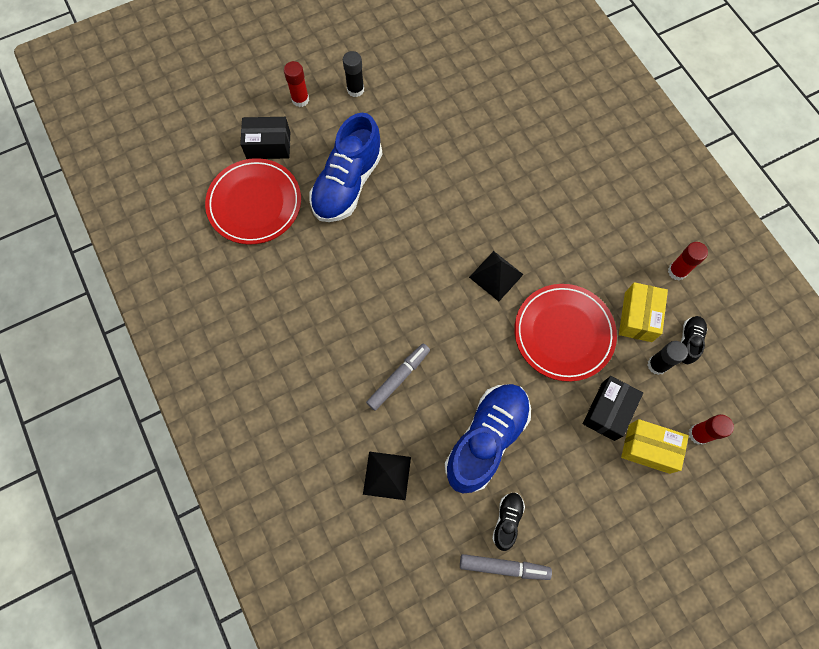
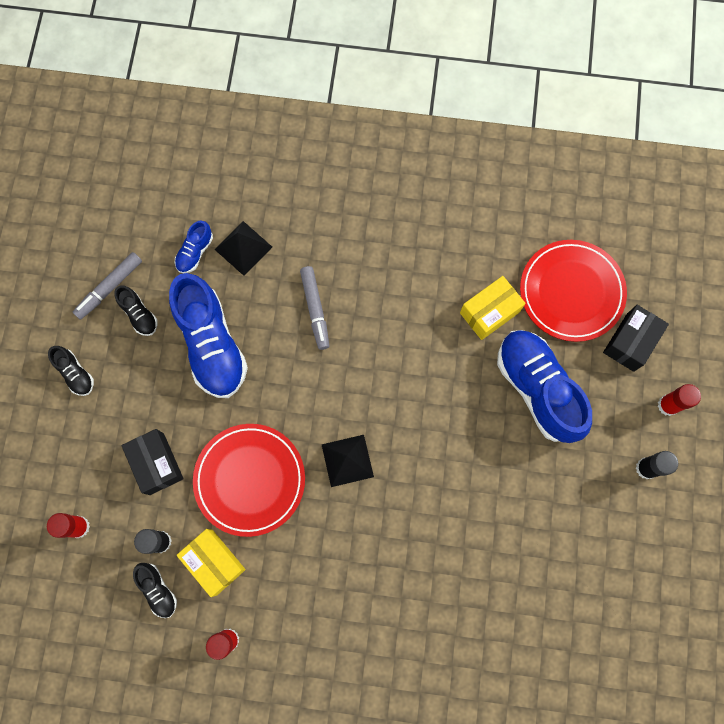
camera: 125 degrees right, 5 degrees up
yellow box [621,419,689,474] -> yellow box moved to [460,276,526,340]
none -> black shoe [48,346,94,396]
none -> blue shoe [175,221,213,273]

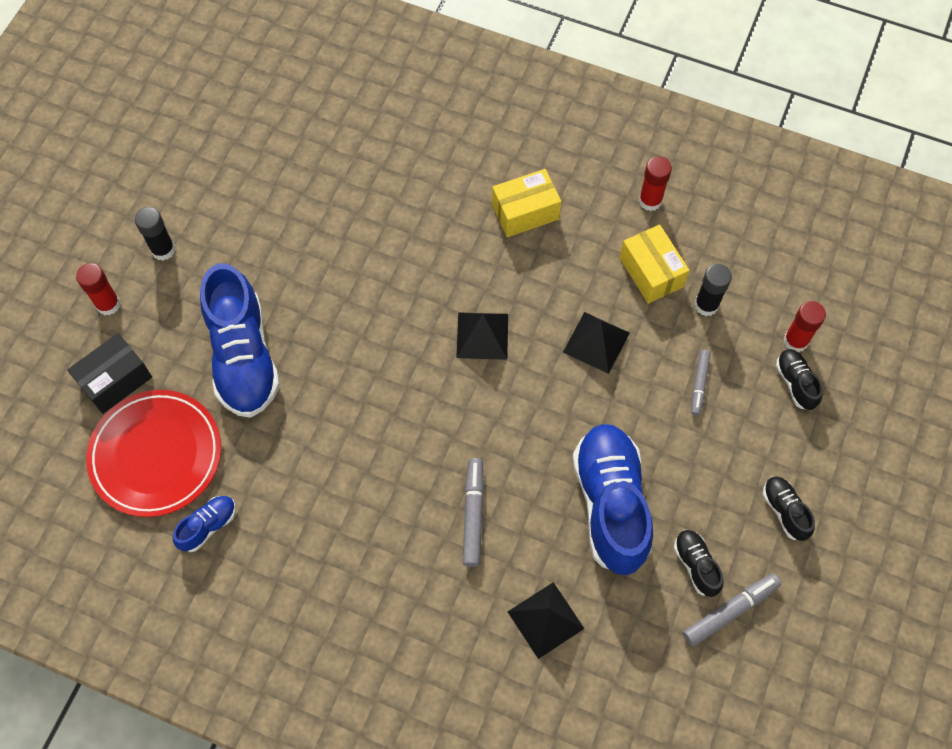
camera: 165 degrees left, 10 degrees down
black box [121,429,184,495] -> grey marker [691,350,710,416]
black shoe [133,563,177,618] -> black shoe moved to [776,349,823,410]
blue shoe [175,221,213,273] -> blue shoe moved to [173,496,236,552]
red plate [193,424,305,537] -> black pyramid [563,312,630,374]
yellow box [460,276,526,340] -> yellow box moved to [492,169,561,237]

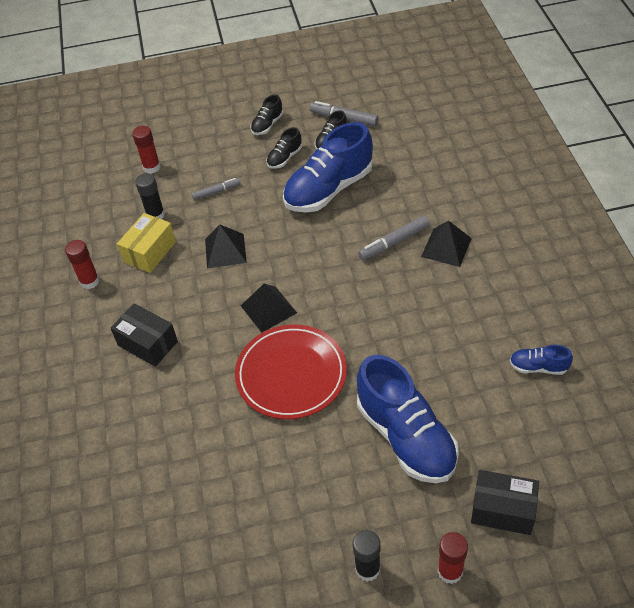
camera: 120 degrees left, 15 degrees down
red plate [86,390,221,517] -> red plate moved to [235,325,347,419]
blue shoe [200,263,280,418] -> blue shoe turned 105 degrees clockwise [357,355,459,483]
yellow box [492,169,561,237] -> black box [111,303,178,367]
black pyramid [508,582,585,659] -> black pyramid moved to [421,220,472,267]
black shoe [776,349,823,410] -> black shoe moved to [266,127,302,169]

